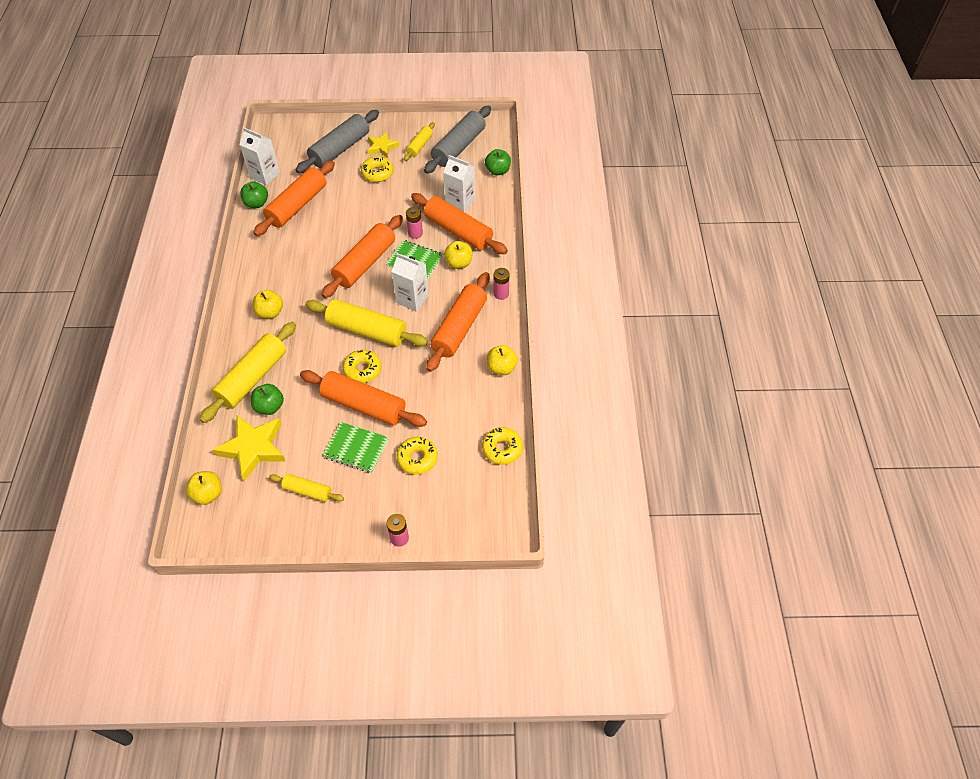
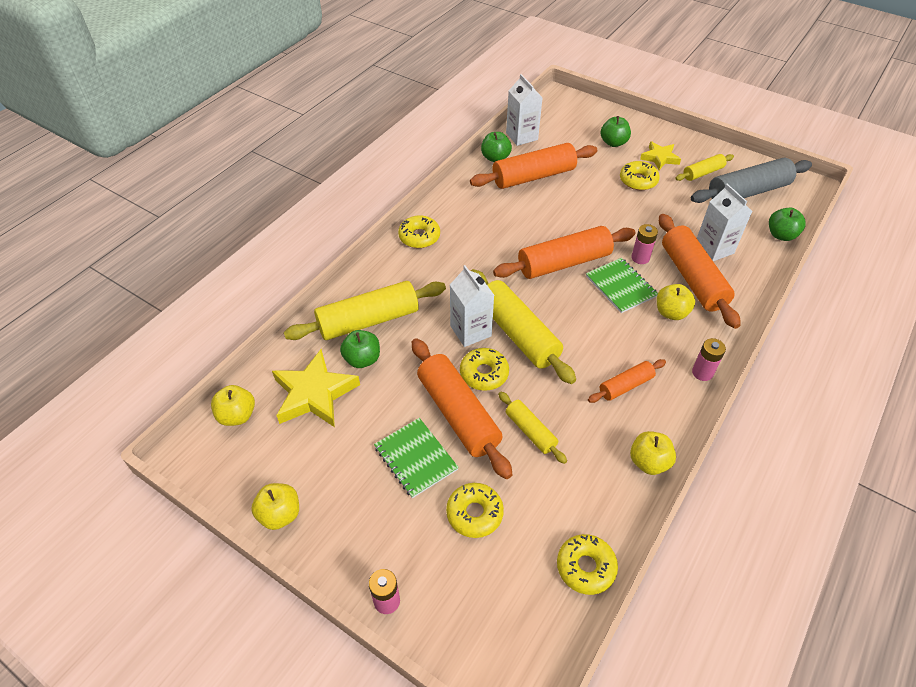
camera: 35 degrees right, 5 degrees down
yellow apple [253,290,283,319] -> yellow apple moved to [251,483,299,530]
yellow rolling pin [269,474,344,502] -> yellow rolling pin moved to [498,392,567,464]
grey rolling pin [296,110,379,173] -> green apple [601,116,631,147]
white carton [392,253,429,312] -> white carton moved to [450,265,494,347]
orange rolling pin [426,272,490,372] -> orange rolling pin [588,359,666,403], size x0.54
none -> yellow donut [398,215,440,248]

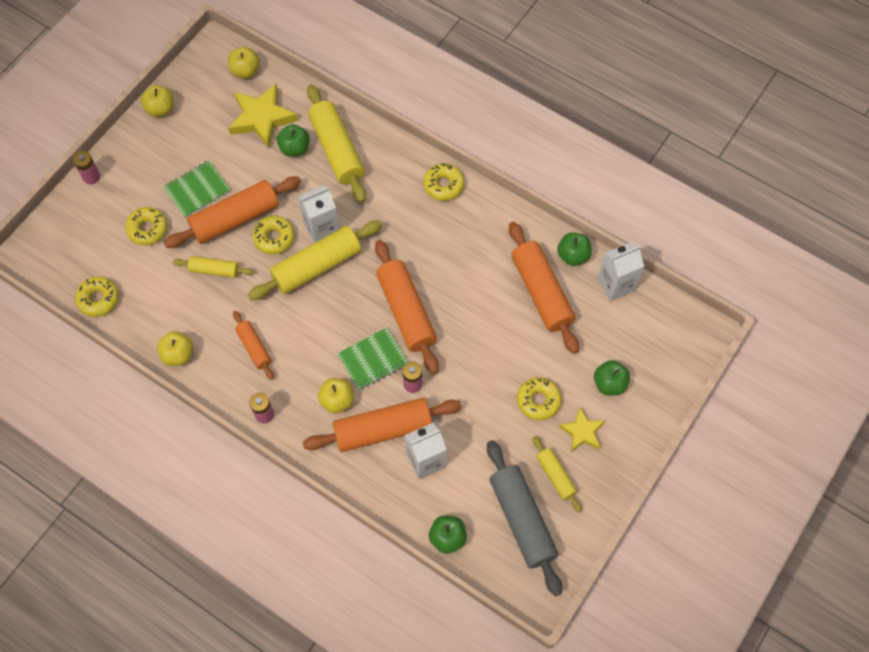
camera: 90 degrees right, 15 degrees up
yellow rolling pin [498,392,567,464] -> yellow rolling pin turned 45 degrees clockwise [173,256,254,278]

